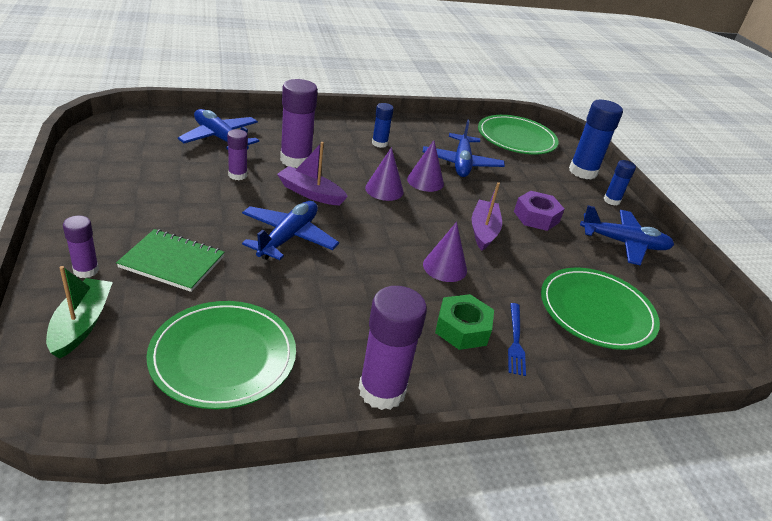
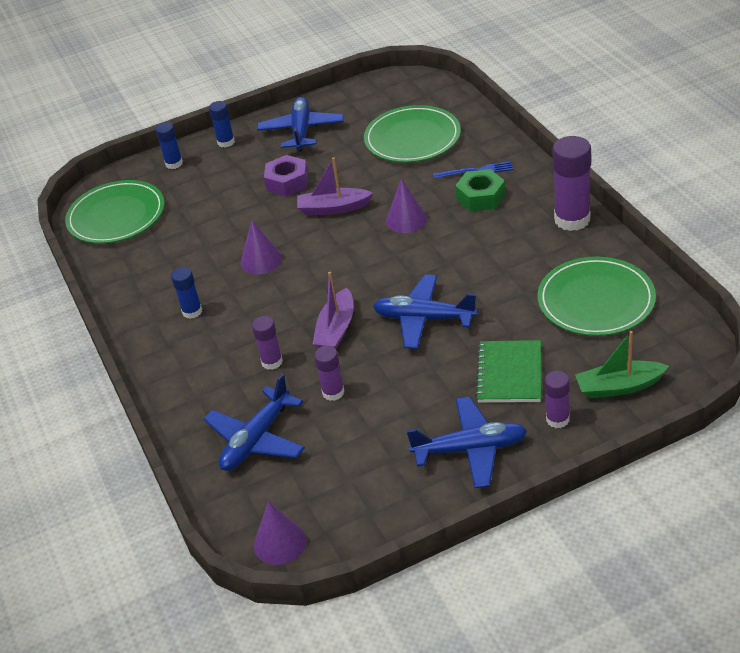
camera: 90 degrees left, 5 degrees up
purple glue stick [280,79,318,168] -> purple glue stick [252,316,283,370], size x0.56
purple cone [365,147,404,201] -> purple cone moved to [254,501,306,565]
blue plane [423,119,505,177] -> blue plane moved to [407,397,527,488]
blue glue stick [569,100,623,179] -> blue glue stick [155,122,183,169], size x0.56

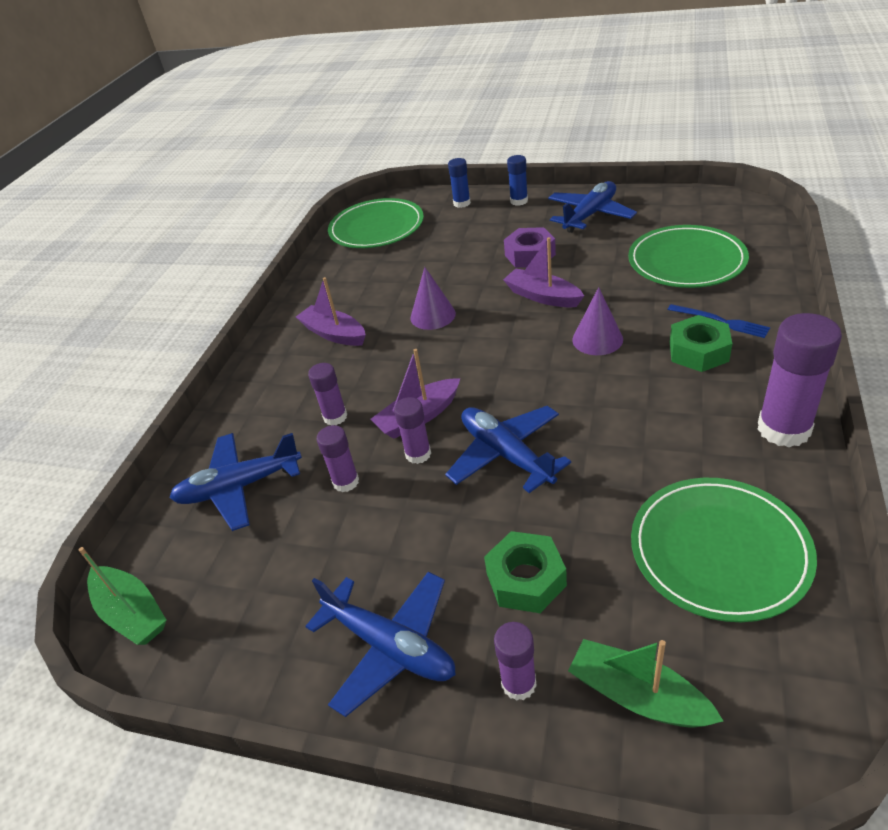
camera: 40 degrees right, 0 degrees up
blue glue stick [171,267,202,319] -> purple boat [296,277,366,346]
purple cone [254,501,306,565] -> green boat [79,547,166,645]
green notebook [475,340,541,402] -> green nut [484,531,567,613]
none -> purple glue stick [394,397,431,464]

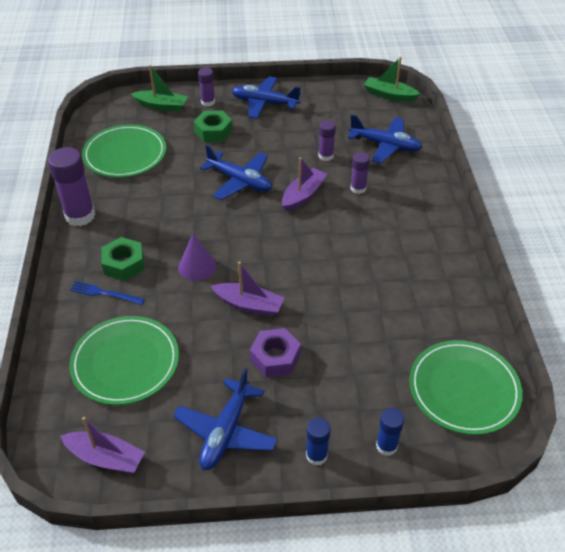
camera: 155 degrees right, 5 degrees up
blue plane [169,433,302,531] -> blue plane turned 60 degrees clockwise [348,114,422,164]
purple boat [296,277,366,346] -> purple boat moved to [60,417,145,474]
purple glue stick [394,397,431,464] -> none
purple cone [410,267,456,330] -> none

